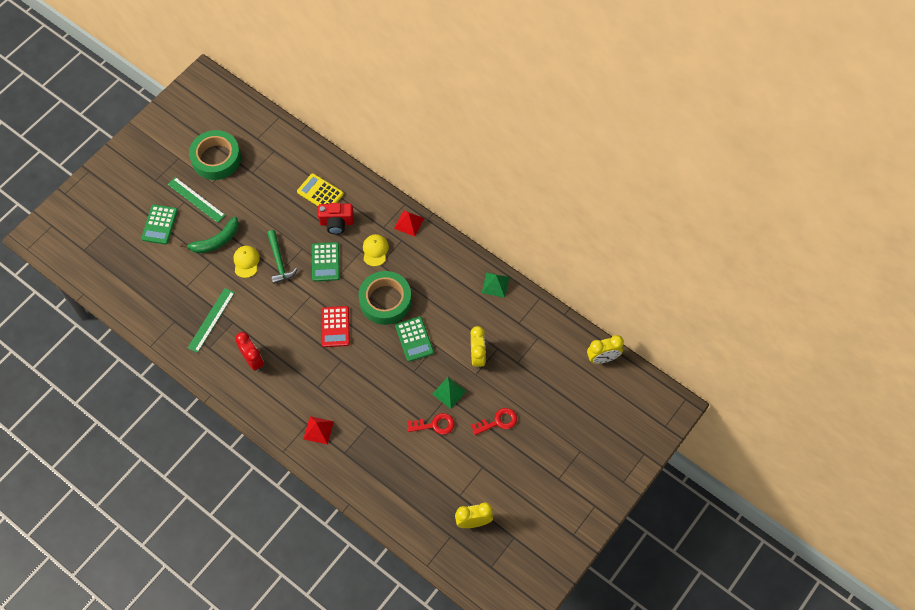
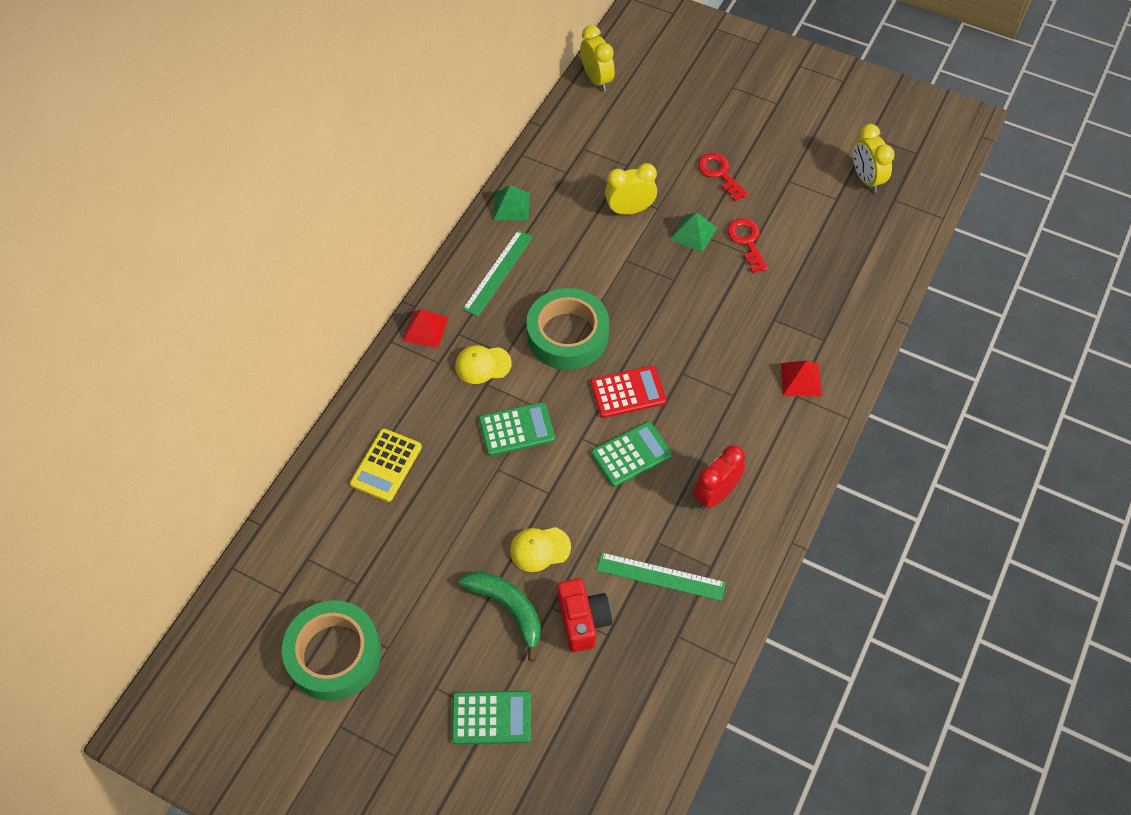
camera: 100 degrees left, 5 degrees down
green ruler [167,177,225,223] -> green ruler moved to [463,230,533,316]
green hammer [267,230,298,284] -> none
red camera [318,203,354,234] -> red camera moved to [557,578,612,652]
green calculator [395,316,434,362] -> green calculator moved to [591,421,672,487]

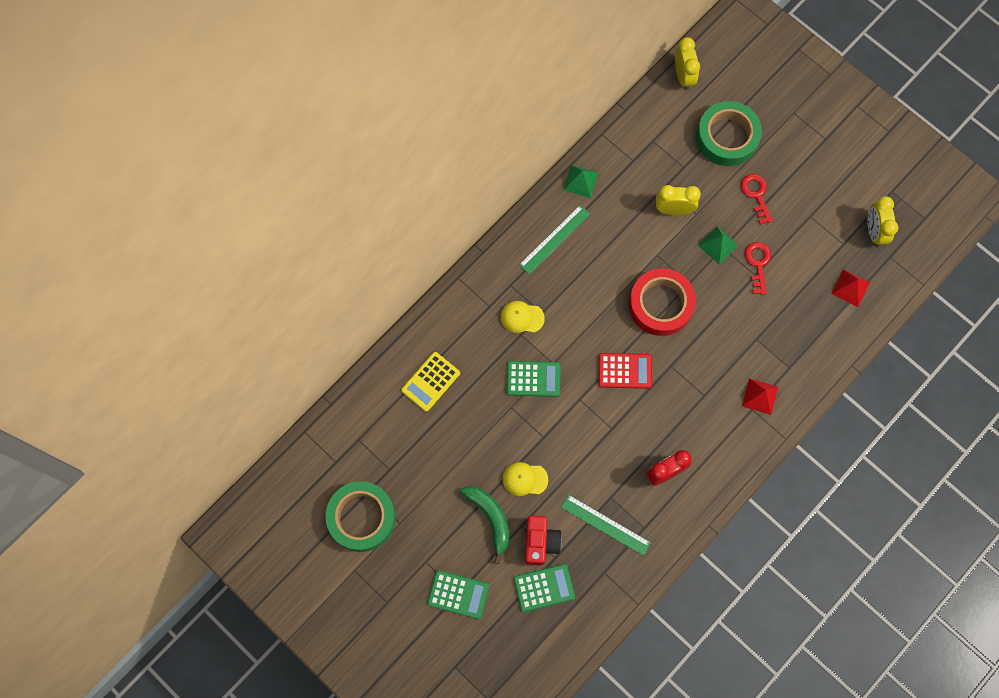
camera: 15 degrees right, 15 degrees up
red pyramid [403,309,448,348] -> red pyramid moved to [831,269,870,307]
green tape [526,288,609,370] -> green tape moved to [696,101,762,166]
green calculator [591,421,672,487] -> green calculator moved to [514,564,575,612]
none -> red tape [629,269,696,336]

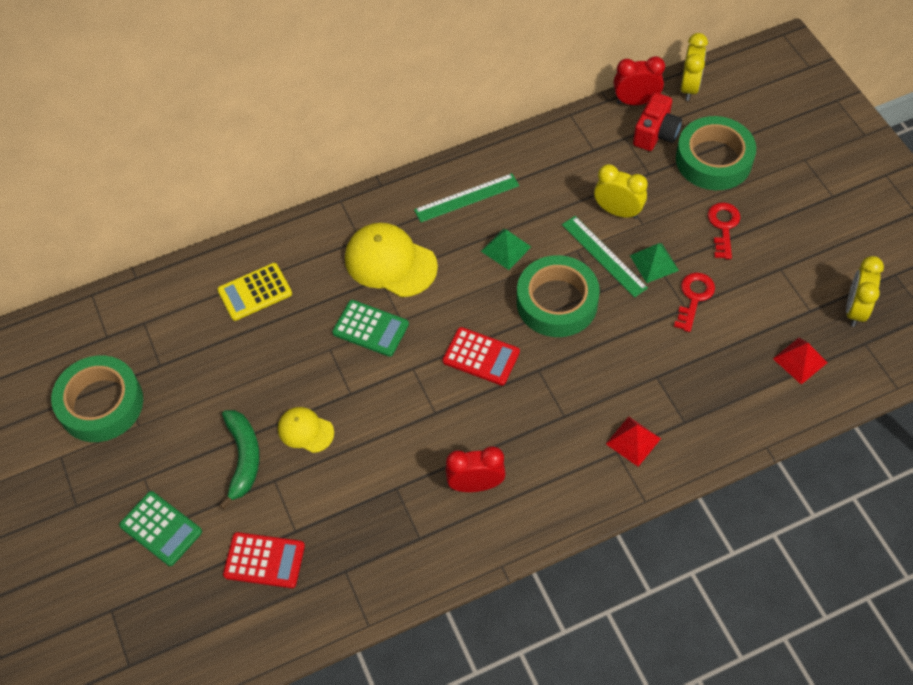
camera: 25 degrees right, 15 degrees down
yellow cap [501,301,545,333] -> yellow cap [345,223,438,297], size x1.79
green calculator [514,564,575,612] -> red calculator [223,532,305,588]
red camera [525,515,562,565] -> red camera moved to [633,92,682,151]
green ruler [561,495,651,556] -> green ruler moved to [562,216,648,298]
green pyramid [563,165,598,198] -> green pyramid moved to [481,228,531,270]
red tape [629,269,696,336] -> green tape [517,255,600,337]
none -> red clock [614,56,665,105]

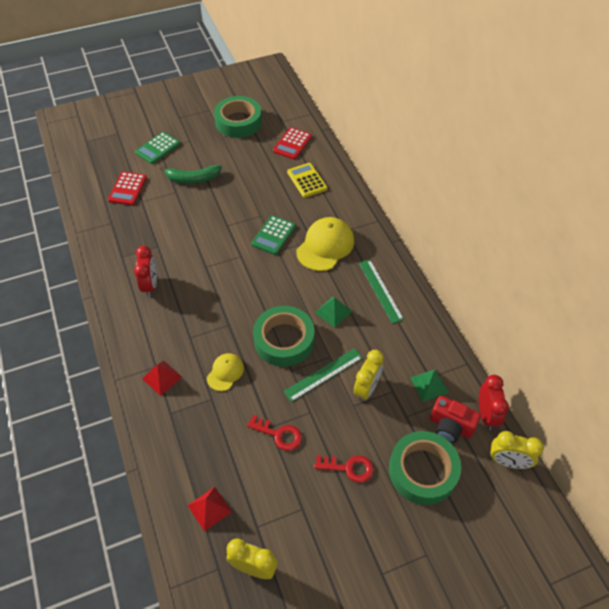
camera: 90 degrees right, 5 degrees down
yellow cap [278,407,334,453] -> yellow cap moved to [207,353,244,391]
red calculator [443,327,520,385] -> red calculator moved to [273,127,312,160]
green pyramid [630,243,679,283] -> green pyramid moved to [410,369,449,402]

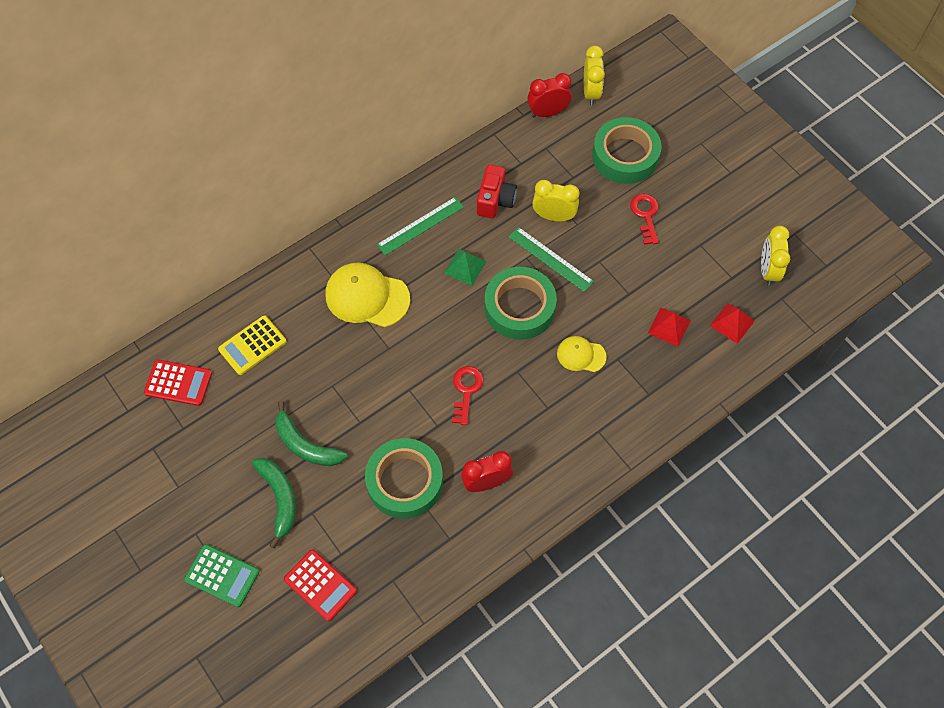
camera: 105 degrees left, 10 degrees up
red calculator [108,172,147,206] -> red calculator turned 45 degrees clockwise [284,549,357,621]
red pyramid [142,361,182,396] -> red pyramid moved to [648,308,690,347]
green tape [214,96,262,138] -> green tape moved to [365,438,443,519]
red key [247,415,302,451] -> red key moved to [452,366,484,425]
green calculator [251,215,296,255] -> none
green pyramid [410,369,449,402] -> none
red camera [430,396,481,443] -> red camera moved to [477,165,517,218]
none -> green banana [276,401,347,466]

